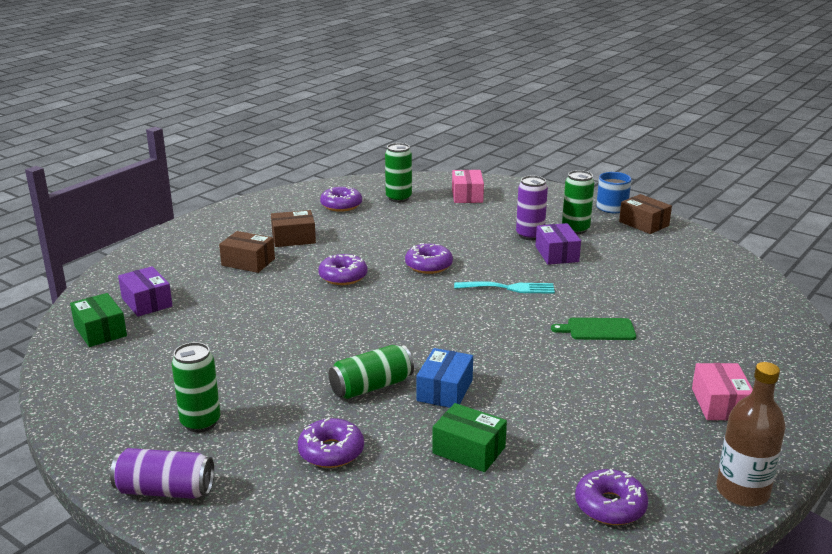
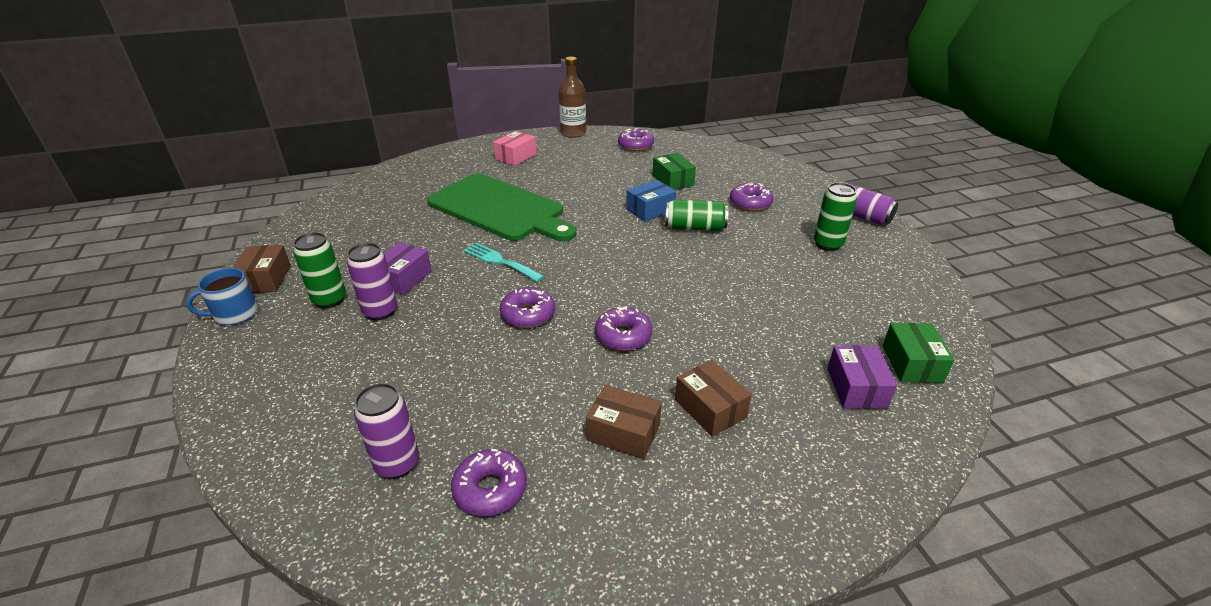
camera: 145 degrees left, 10 degrees up
green can [385,143,412,202] -> purple can [354,383,419,479]
pink box [452,170,484,203] -> none
green cutting board [551,318,636,340] -> green cutting board [427,174,576,242], size x2.50

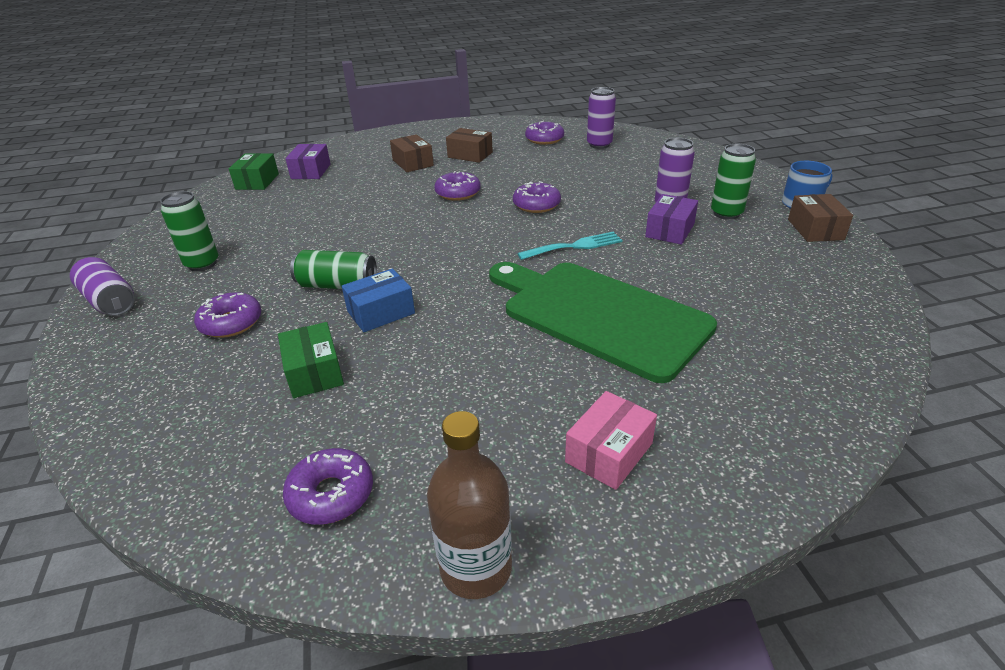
camera: 175 degrees left, 0 degrees up
turquoise fork [464,243,544,282] -> turquoise fork turned 60 degrees counterclockwise [517,232,623,260]

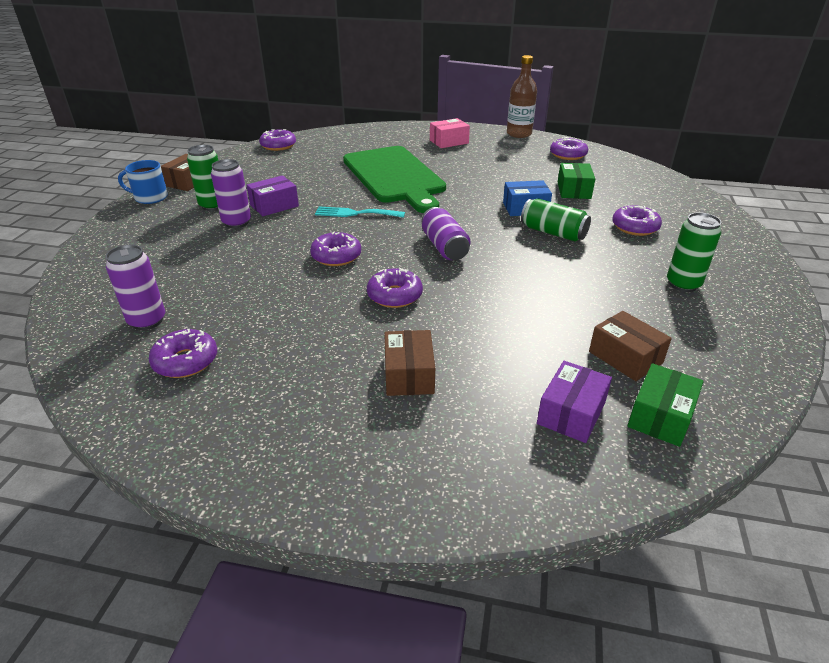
camera: 155 degrees left, 0 degrees up
purple can [70,257,135,316] -> purple can moved to [421,207,471,260]
brown box [446,128,493,163] -> brown box moved to [589,311,672,381]
none -> purple donut [259,129,296,151]

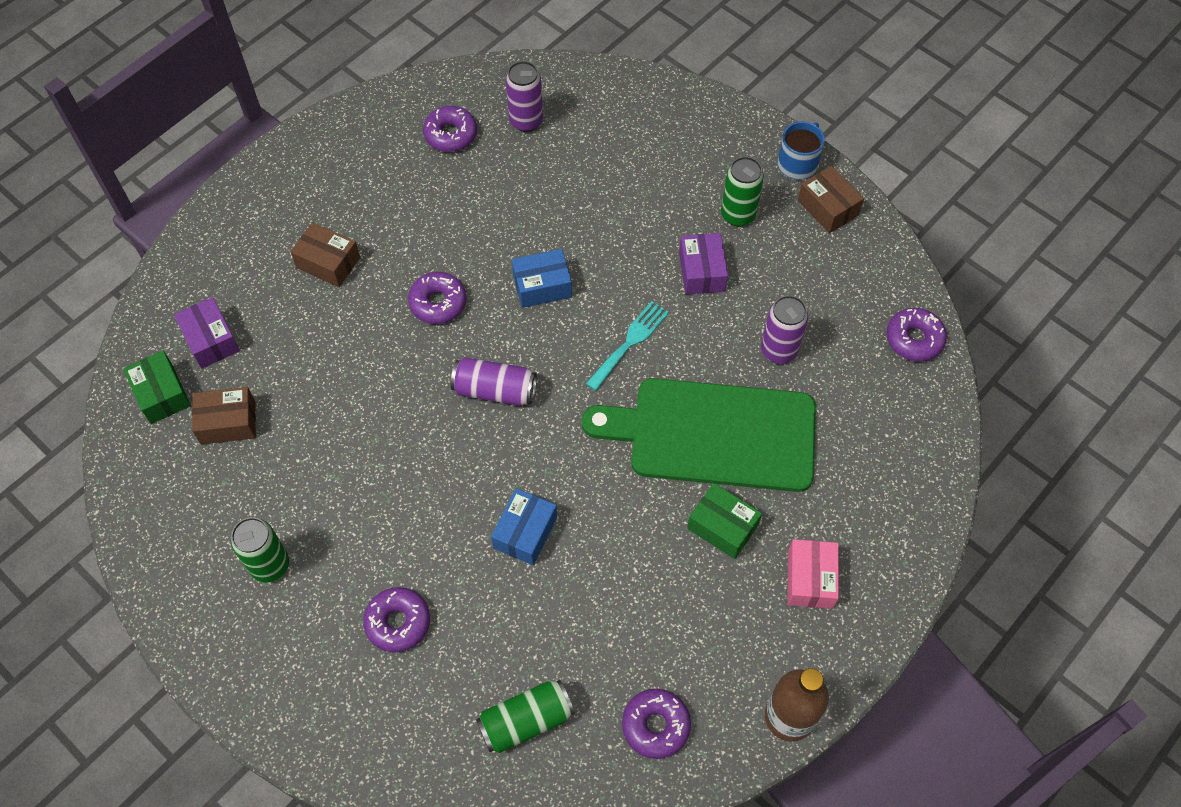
camera: 120 degrees right, 25 degrees up
purple can [211,159,251,228] -> purple can moved to [761,295,808,364]
purple donut [310,232,361,266] -> blue box [512,249,572,308]
green can [521,199,591,242] -> green can moved to [476,680,575,753]
green box [558,163,595,199] -> green box moved to [687,483,762,559]

